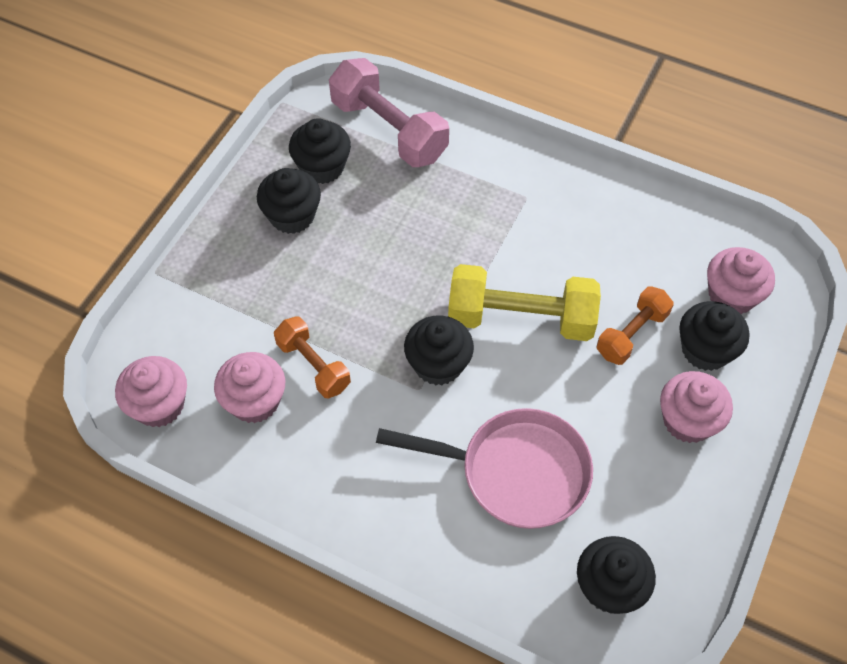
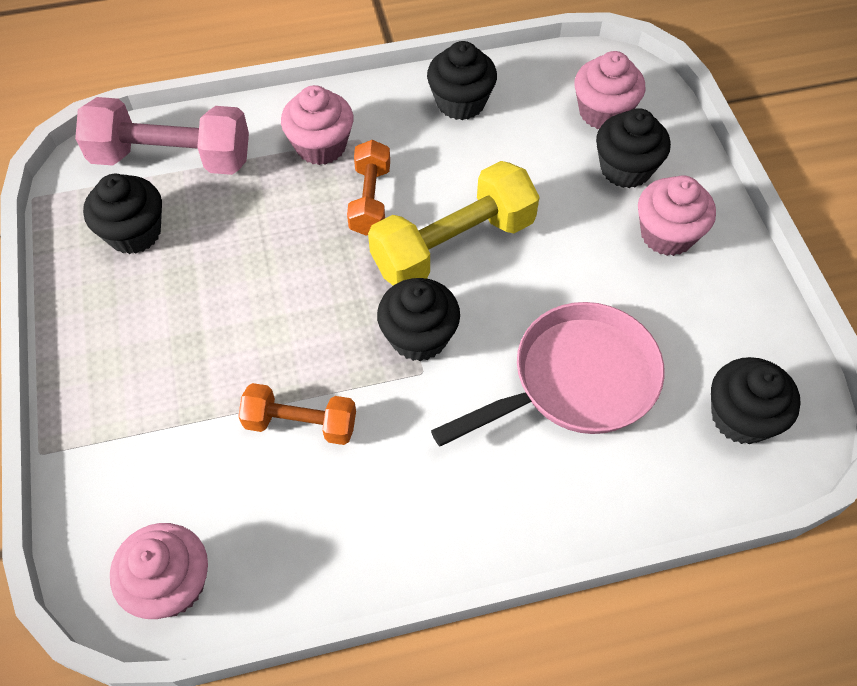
camera: 40 degrees left, 0 degrees up
pink cupcake [214,352,285,423] -> pink cupcake moved to [281,85,353,165]
black cupcake [257,168,321,234] -> black cupcake moved to [427,41,497,120]
orange dumbbell [597,286,673,365] -> orange dumbbell moved to [347,140,390,236]

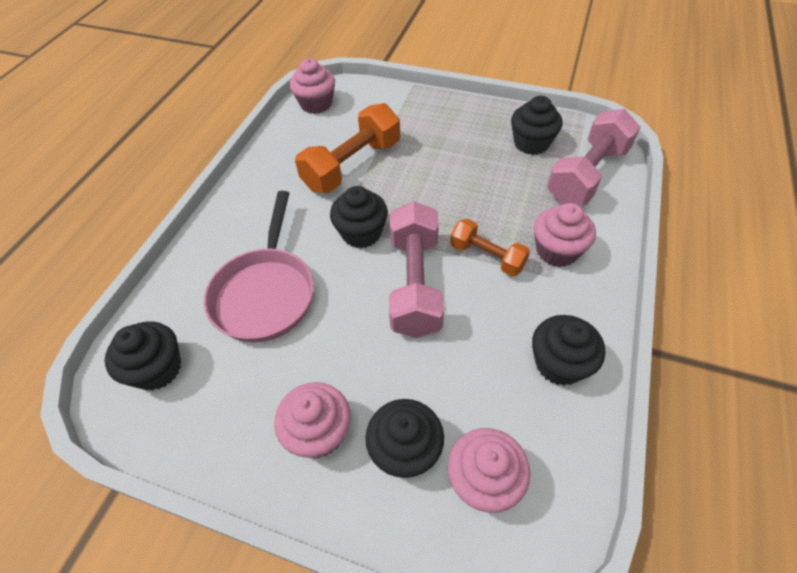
camera: 125 degrees right, 5 degrees down
orange dumbbell [238,383,356,445] -> orange dumbbell [295,103,400,193], size x1.69
yellow dumbbell [368,161,539,286] -> pink dumbbell [389,201,444,338]

